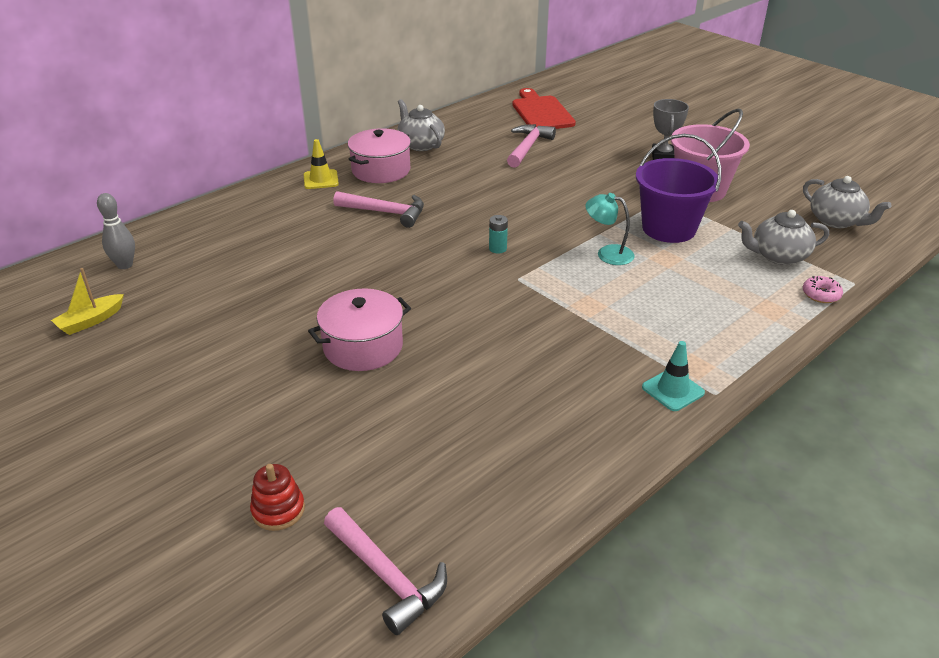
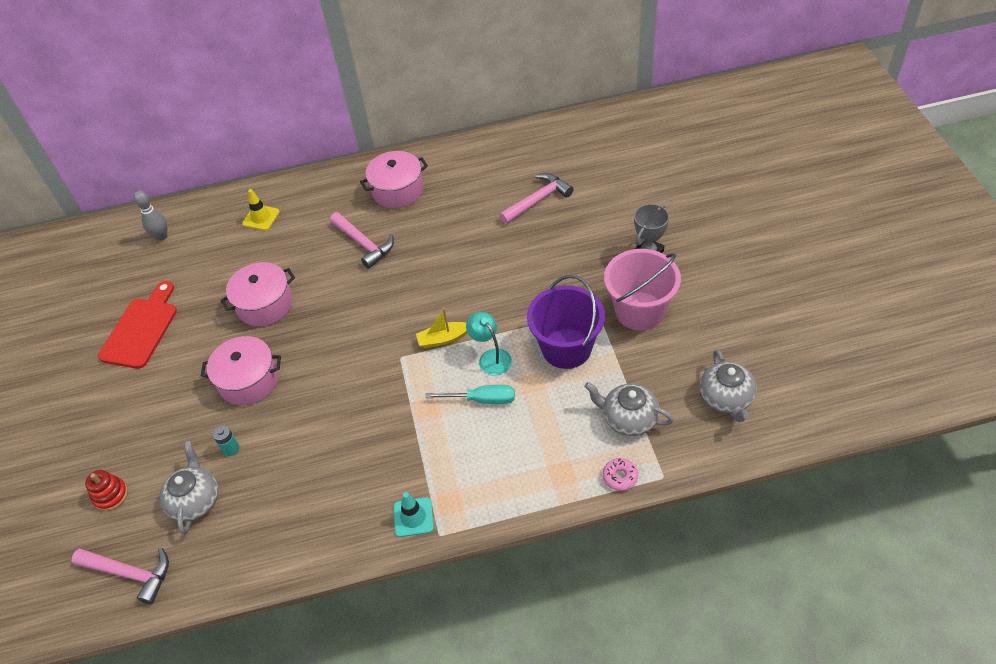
camera: 35 degrees right, 15 degrees up
yellow boat [51,268,124,335] -> yellow boat moved to [416,308,467,348]
yellow traffic cone [304,139,339,189] -> yellow traffic cone moved to [242,189,280,231]
pink hammer [324,507,447,635] -> pink hammer turned 60 degrees counterclockwise [71,548,169,604]
grey teapot [398,99,445,151] -> grey teapot moved to [159,441,218,534]
turquoise battery [489,215,508,254] -> turquoise battery moved to [213,425,239,456]
red cutting board [512,88,576,129] -> red cutting board moved to [98,281,177,369]
none -> pink pot [221,262,295,326]
none -> turquoise screwdriver [426,385,515,404]

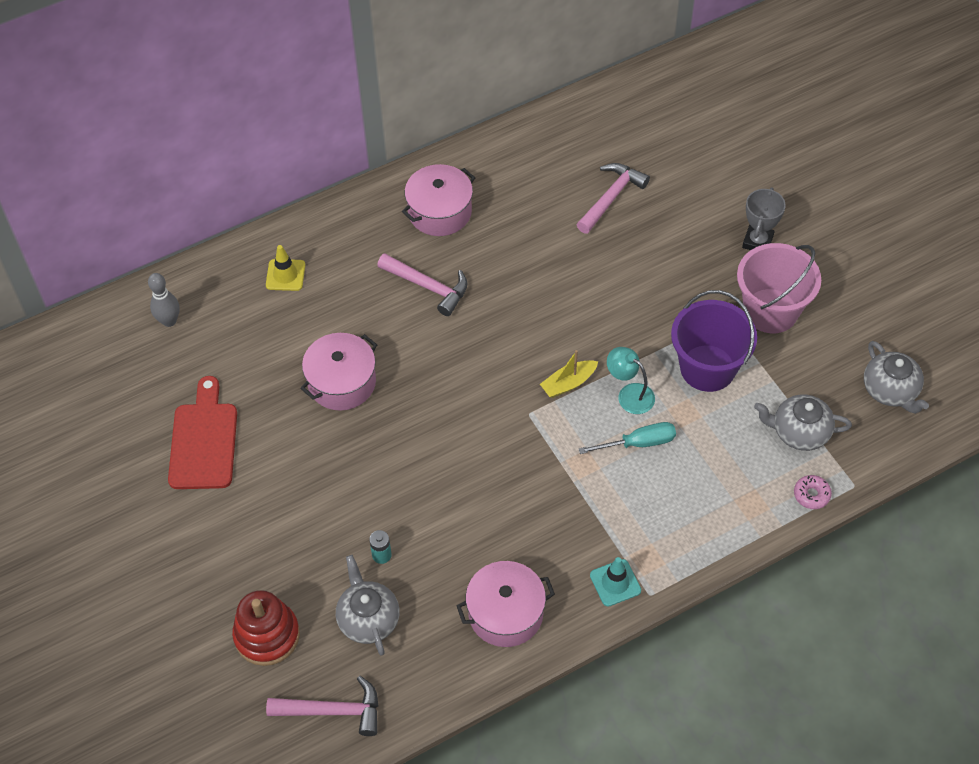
camera: 20 degrees left, 5 degrees up
red stacking toy [85,470,128,511] -> red stacking toy [232,590,300,666], size x1.64
pink pot [201,336,281,405] -> pink pot moved to [457,561,555,647]

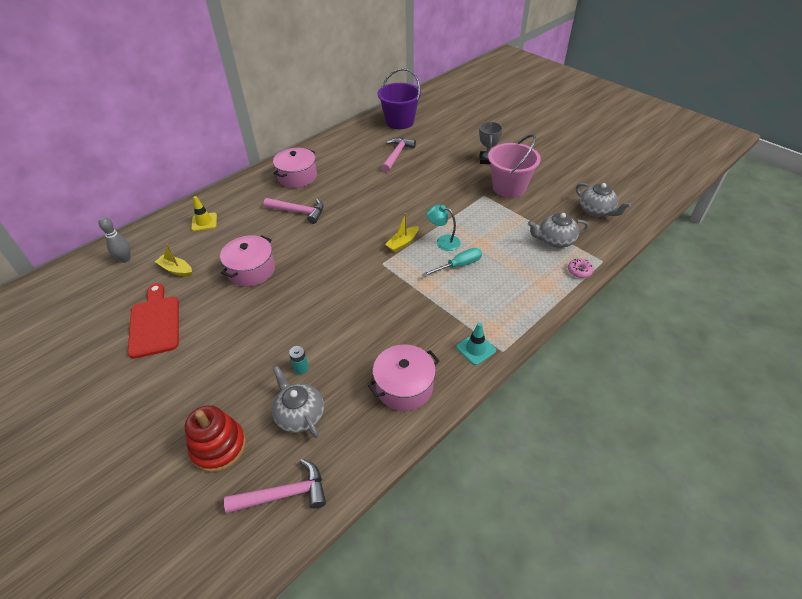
camera: 15 degrees left, 10 degrees down
purple bucket [671,290,757,392] -> purple bucket moved to [378,68,421,129]
none -> yellow boat [155,244,192,277]

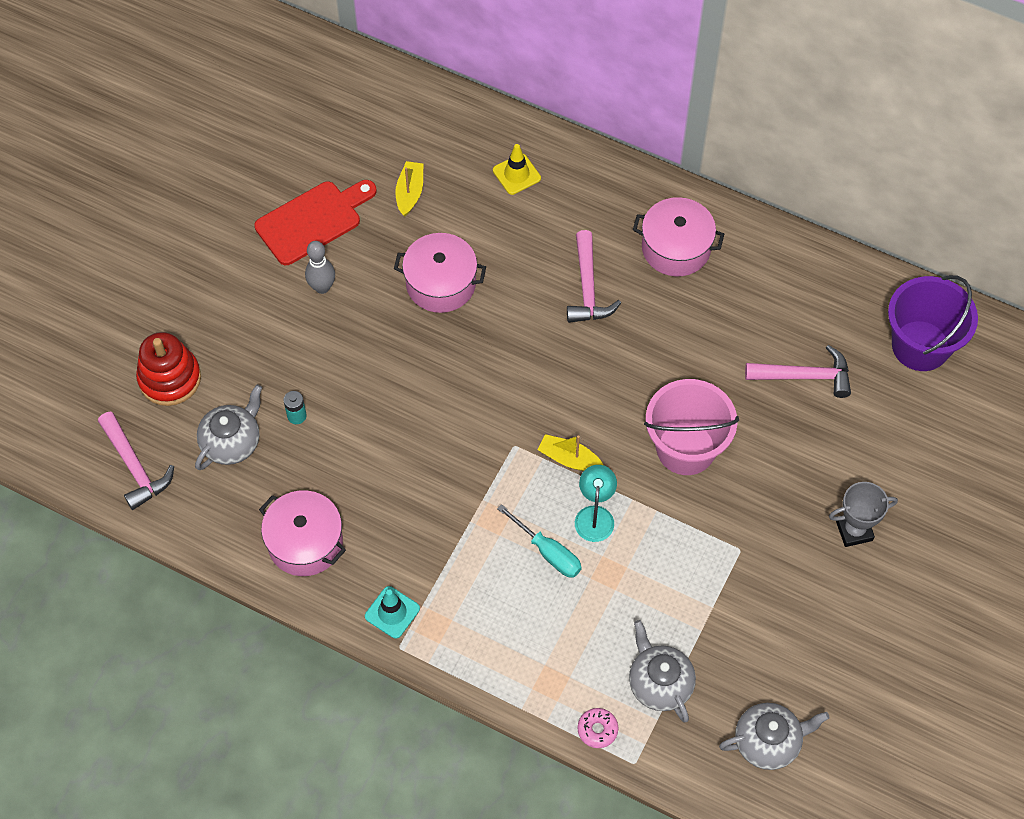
camera: 70 degrees right, 15 degrees up
grey bowling pin [98,217,130,263] -> grey bowling pin moved to [305,241,335,294]
pink bucket [488,135,541,198] -> pink bucket moved to [644,379,739,475]
grey teapot [576,183,631,217] -> grey teapot turned 135 degrees counterclockwise [719,703,830,770]

